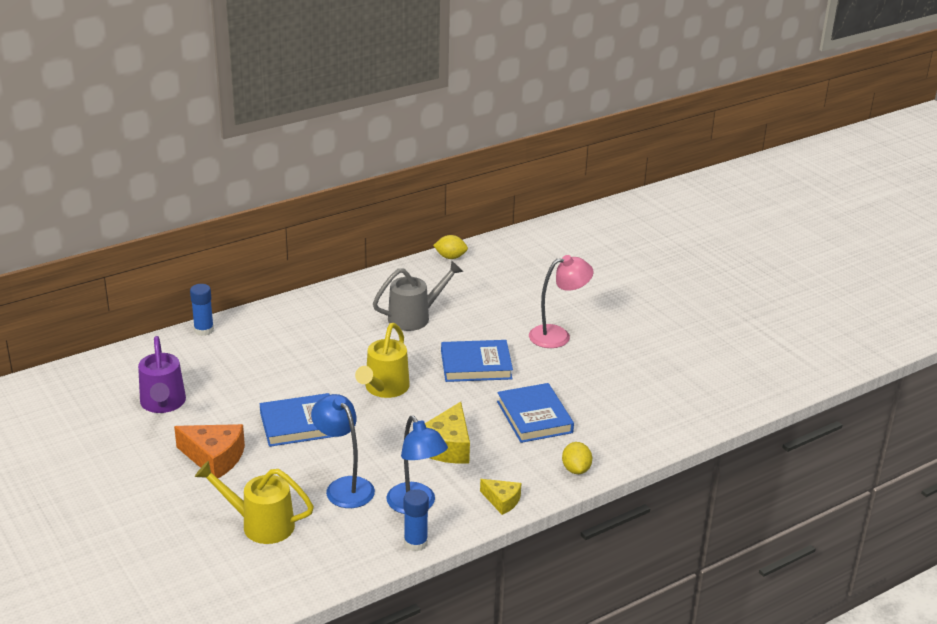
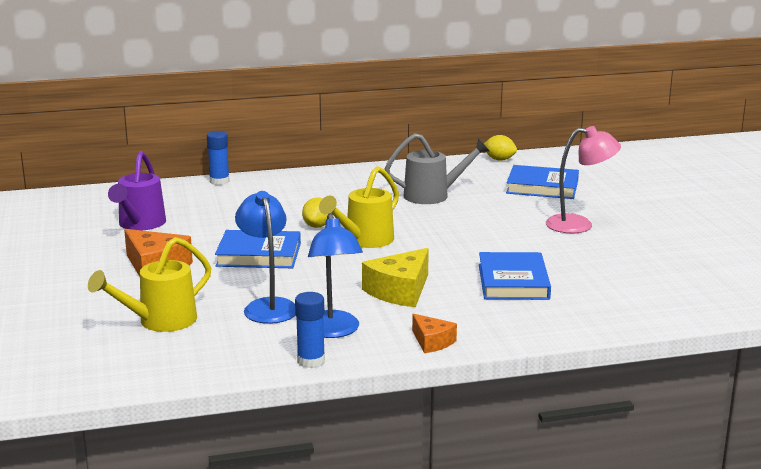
camera: 20 degrees right, 10 degrees down
yellow watering can [195,461,314,544] -> yellow watering can turned 75 degrees counterclockwise [88,237,211,332]
blue book [441,340,513,382] -> blue book moved to [506,165,579,199]
yellow cheese [480,479,521,515] -> orange cheese [412,314,457,353]
yellow lemon [562,442,592,474] -> yellow lemon moved to [302,198,332,228]

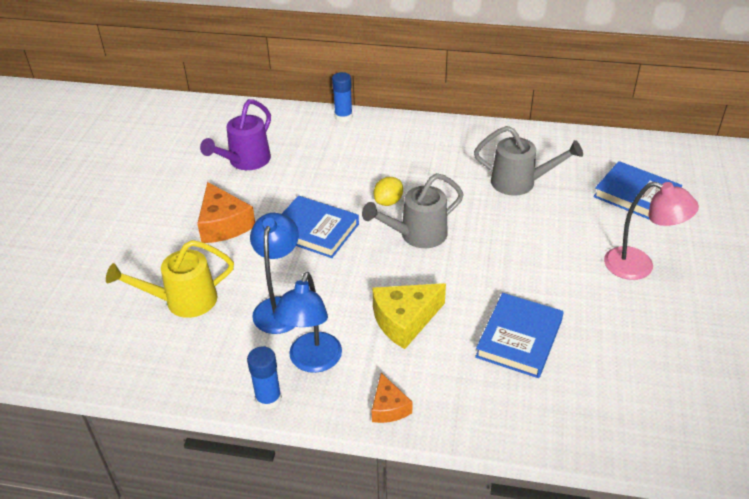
camera: 25 degrees right, 20 degrees up
yellow watering can [319,166,399,248] -> grey watering can [362,173,464,248]
yellow lemon [484,135,517,161] -> none

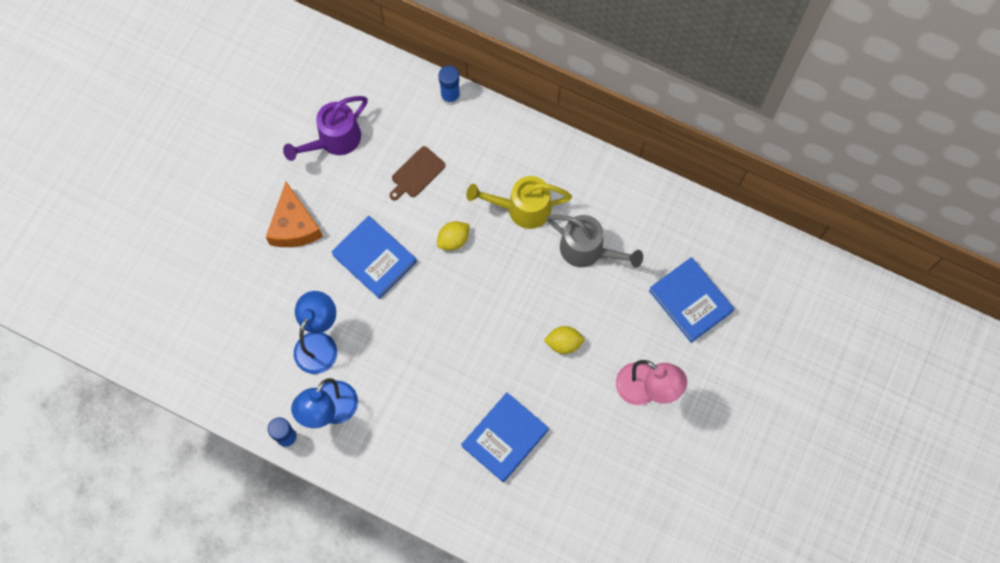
camera: 15 degrees right, 30 degrees up
yellow watering can [106,240,234,318] -> yellow watering can moved to [466,176,572,229]
grey watering can [362,173,464,248] -> none
yellow cheese [372,283,446,349] -> none
orange cheese [372,373,413,423] -> none
none -> brown cutting board [390,146,446,200]
none -> yellow lemon [544,326,584,354]

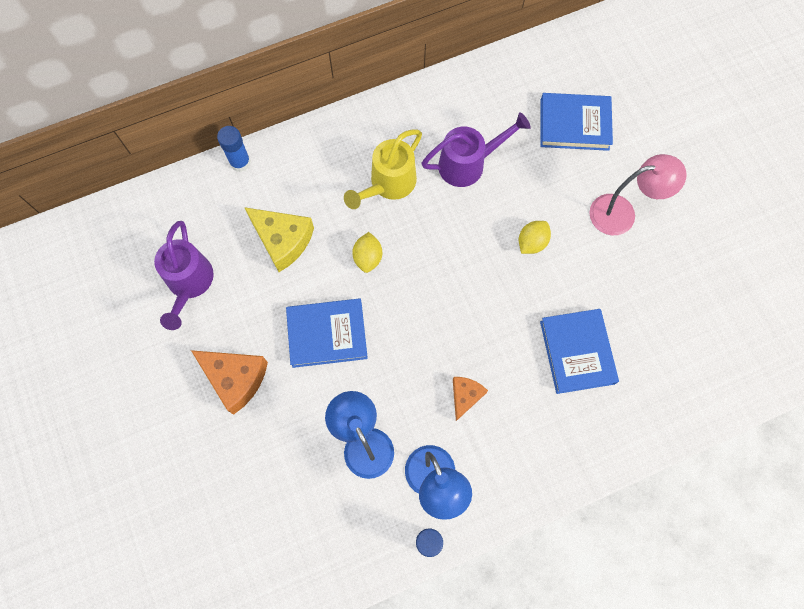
camera: 50 degrees left, 0 degrees up
brown cutting board [390,146,446,200] -> yellow cheese [244,207,314,272]
grey watering can [546,215,643,268] -> purple watering can [421,112,531,187]
none -> orange cheese [453,377,488,421]

